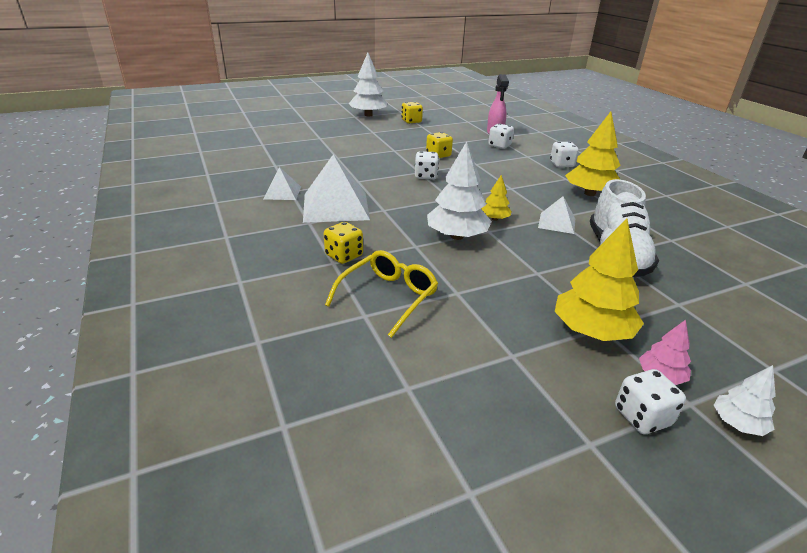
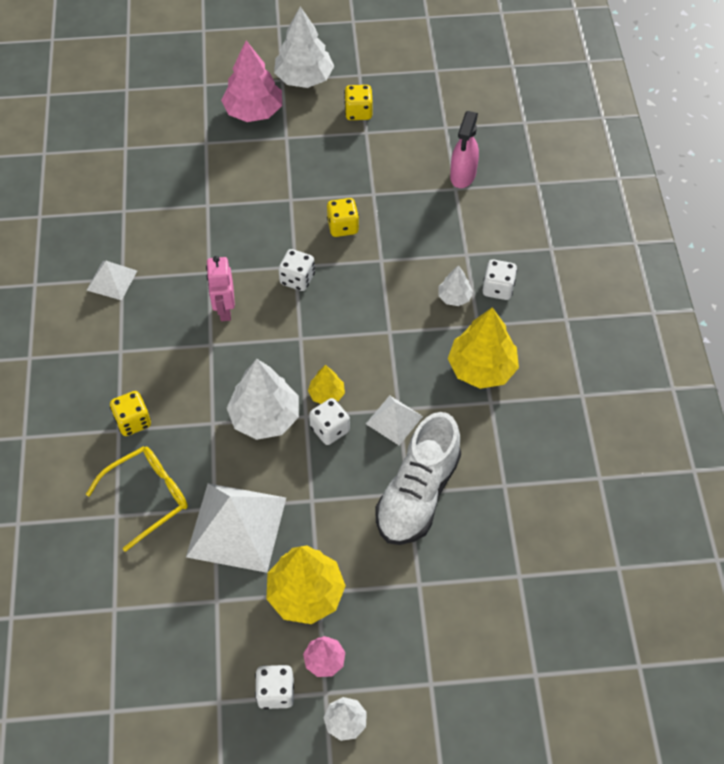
camera: 20 degrees right, 25 degrees up
white pyramid [303,154,370,223] -> white pyramid moved to [186,483,286,573]
white dice [488,123,514,149] -> white dice moved to [309,398,350,445]
none -> pink robot [206,256,235,321]
none -> pink tree [221,41,282,122]
none -> white tree [438,265,473,306]

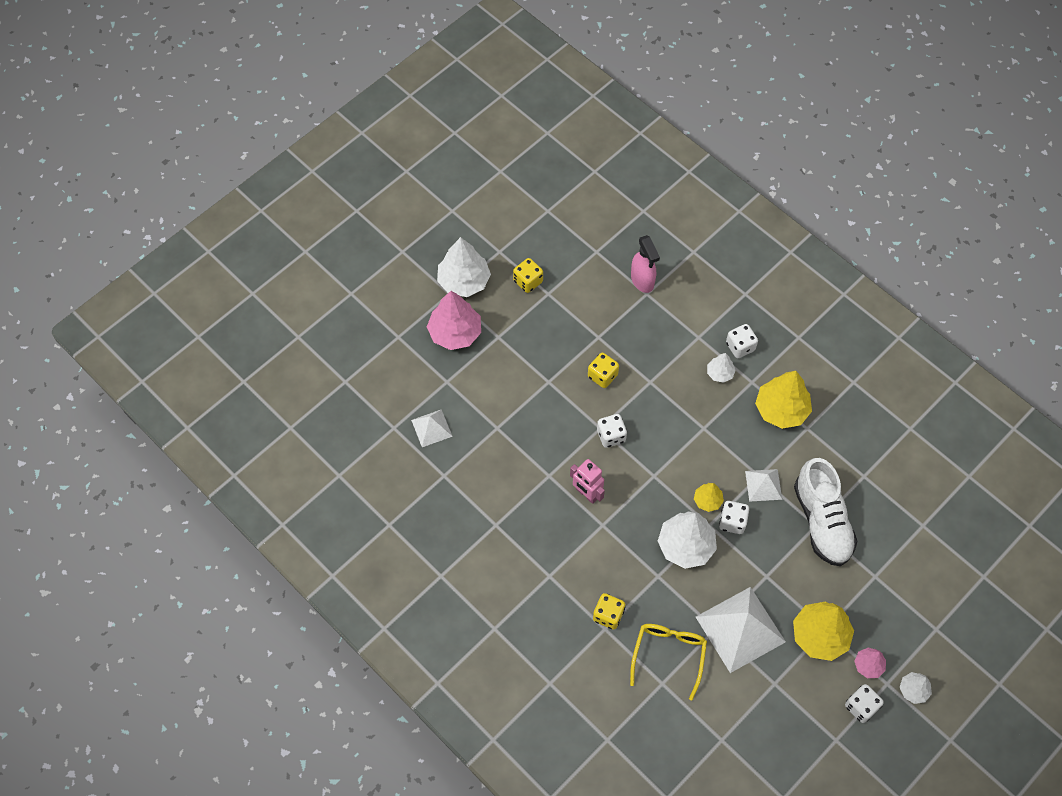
camera: 40 degrees left, 5 degrees up
white pyramid [87,261,137,300] -> white pyramid moved to [411,409,453,447]

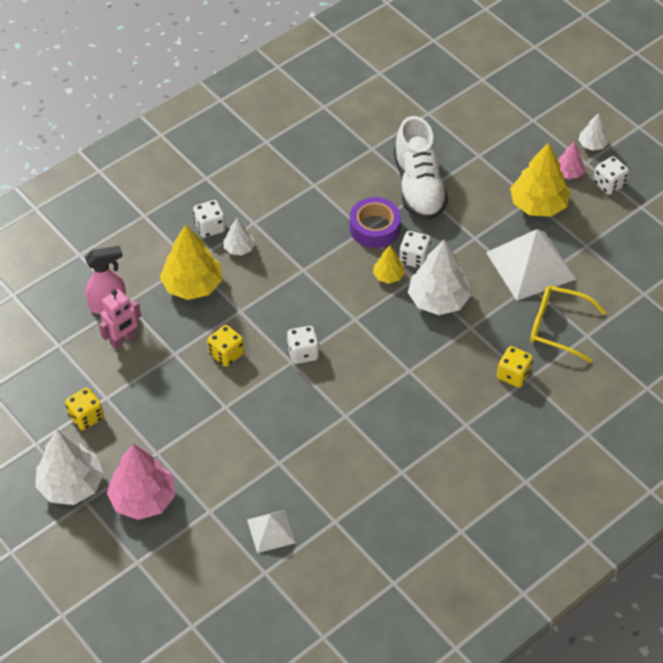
camera: 85 degrees left, 10 degrees down
pink robot [570,459,605,504] -> pink robot moved to [99,289,141,349]
white pyramid [745,469,782,502] -> purple tape [350,197,401,248]
yellow tree [755,371,812,429] -> yellow tree moved to [160,225,222,300]
white shoe [794,458,858,566] -> white shoe turned 90 degrees clockwise [394,116,448,220]

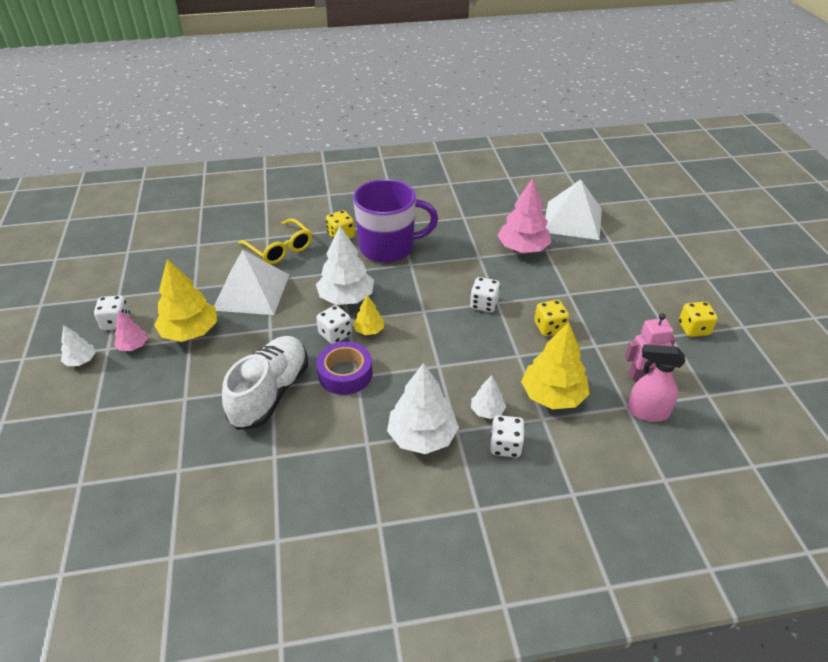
camera: 150 degrees left, 10 degrees down
white tree [35,430,104,505] -> white tree moved to [387,363,459,454]
pink tree [107,444,176,520] -> pink tree moved to [498,178,552,253]
white pyramid [247,510,295,553] -> white pyramid [545,180,602,240], size x1.90
none -> purple mug [353,179,438,263]

